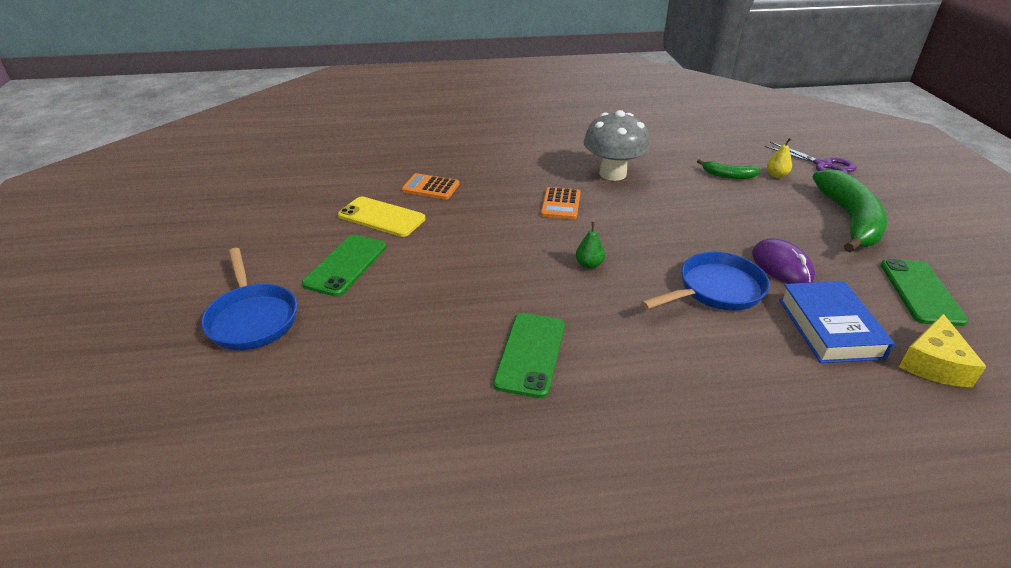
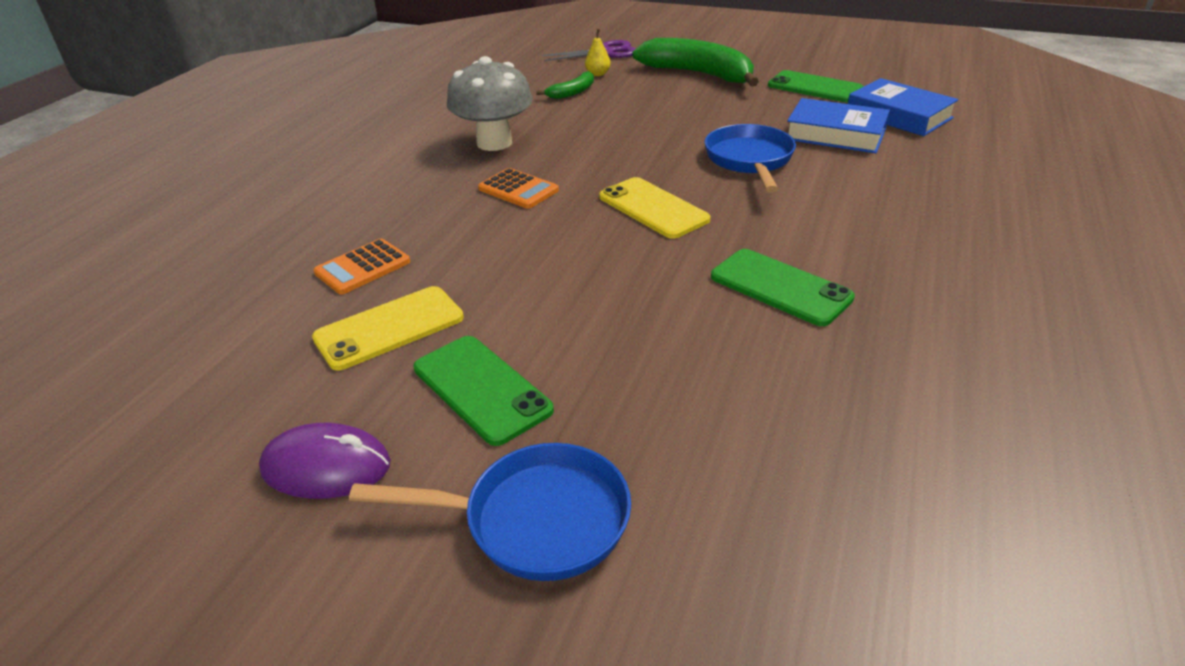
camera: 60 degrees left, 0 degrees up
green pear [576,222,605,269] -> yellow phone [599,177,711,239]
purple mouse [752,238,815,284] -> purple mouse moved to [259,423,390,499]
yellow cheese [899,314,987,388] -> blue book [848,78,958,136]

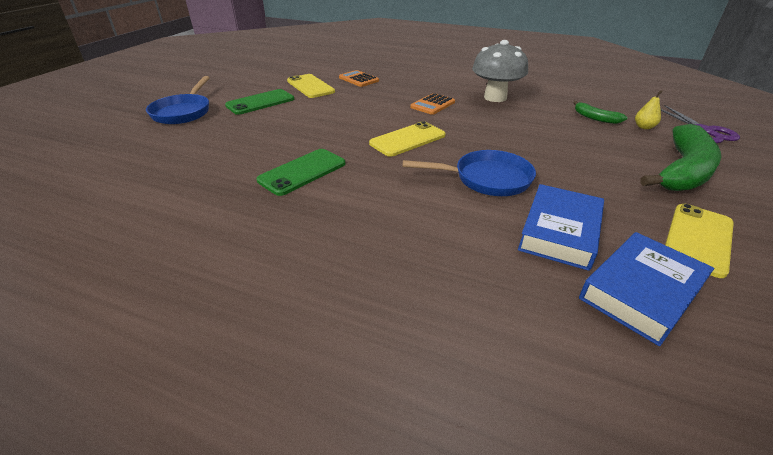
camera: 90 degrees right, 0 degrees up
purple mouse [259,423,390,499] -> none
green phone [768,70,864,102] -> yellow phone [665,204,734,278]

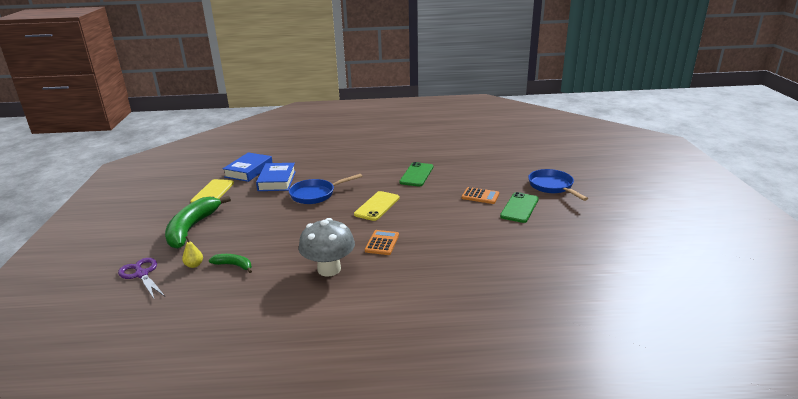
camera: 155 degrees right, 10 degrees down
yellow phone [287,74,335,98] -> none
orange calculator [339,70,379,87] -> orange calculator moved to [462,187,499,204]

